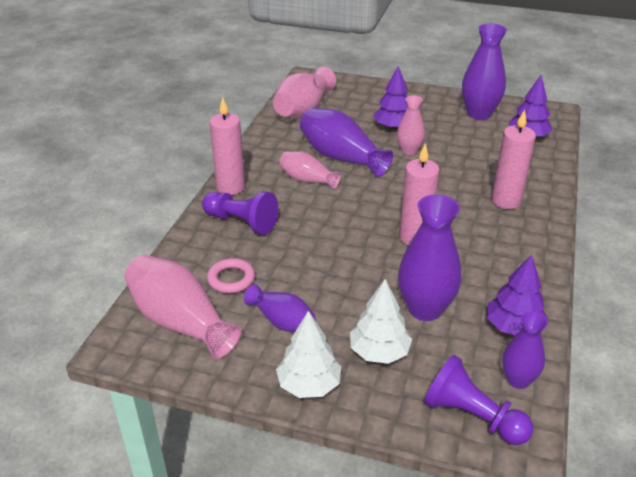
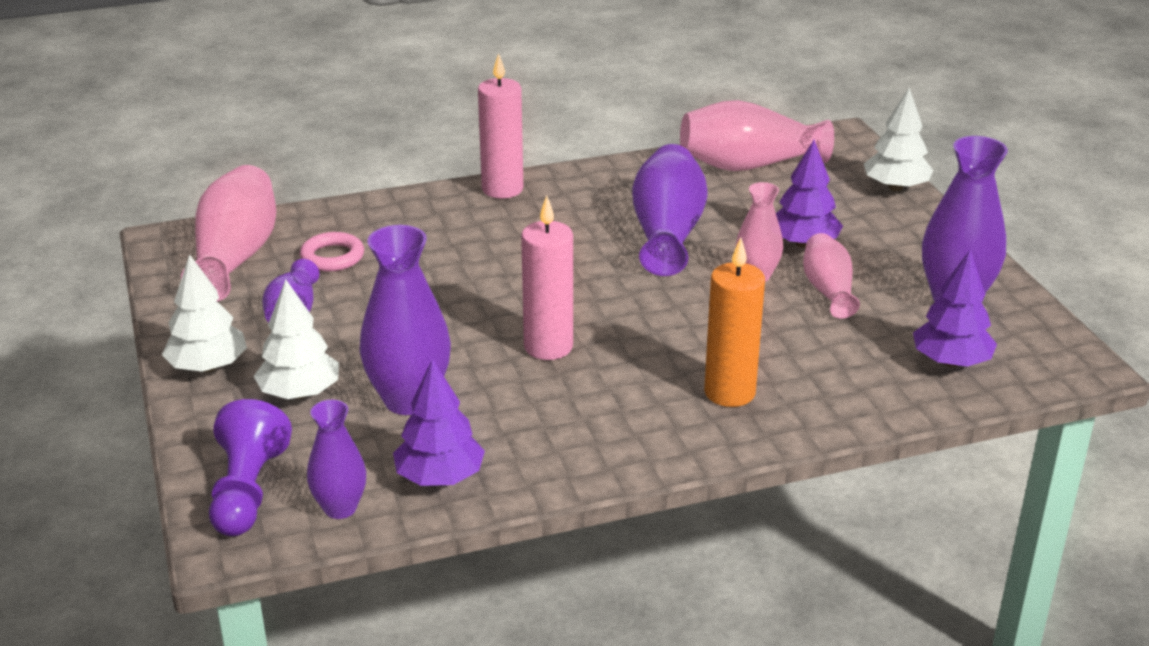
camera: 55 degrees right, 5 degrees down
purple pawn [202,191,278,235] -> none
pink vase [279,151,341,189] -> pink vase moved to [803,233,860,319]
pink candle [491,109,536,209] -> orange candle [704,237,765,407]
none -> white tree [864,88,933,191]

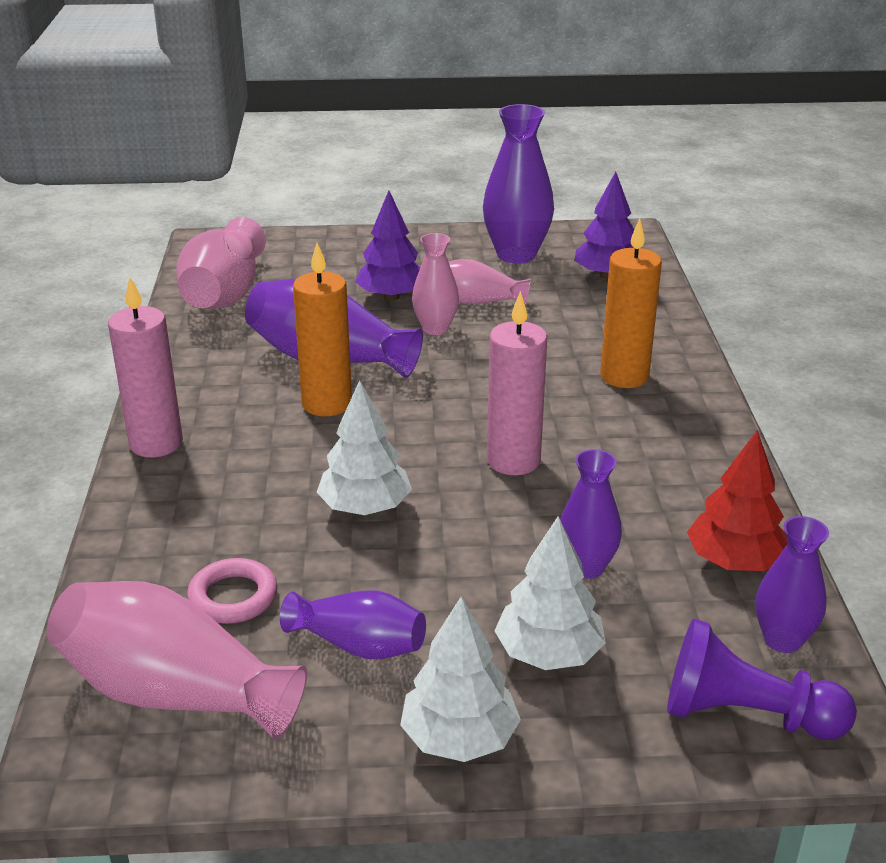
camera: 75 degrees left, 0 degrees up
purple vase [359,225,451,415] -> purple vase [560,449,622,579], size x0.60
purple tree [393,359,485,486] -> red tree [687,430,788,571]
white tree [864,88,933,191] -> white tree moved to [317,380,412,515]
none -> orange candle [293,243,352,416]

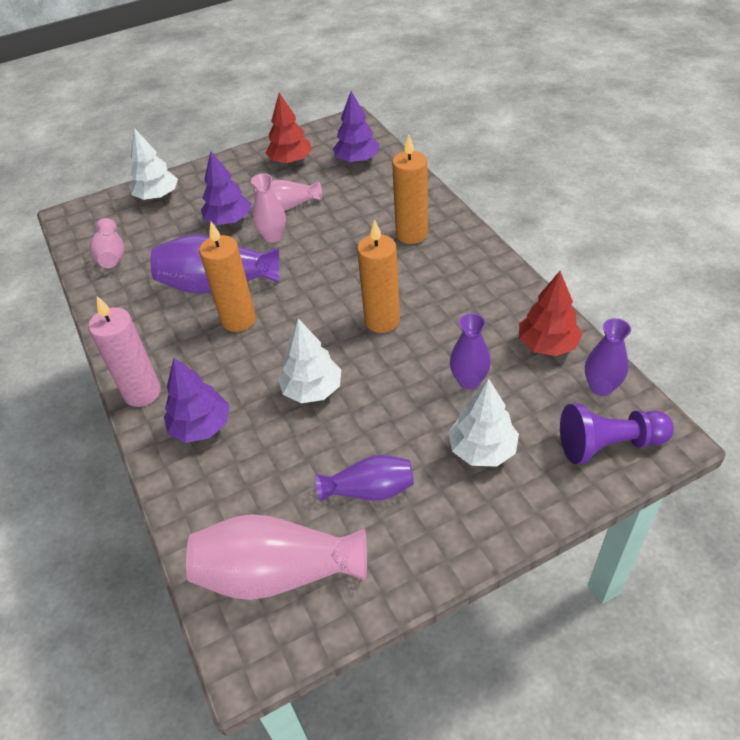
camera: 20 degrees left, 15 degrees up
pink vase [176,217,266,309] -> pink vase [90,218,125,268], size x0.60
pink ring [187,558,277,624] -> none
white tree [400,596,521,762] -> white tree moved to [130,128,178,200]
purple vase [483,104,554,264] -> red tree [265,93,312,164]
pink candle [487,291,547,475] -> orange candle [357,219,400,333]
none -> purple tree [164,358,230,443]

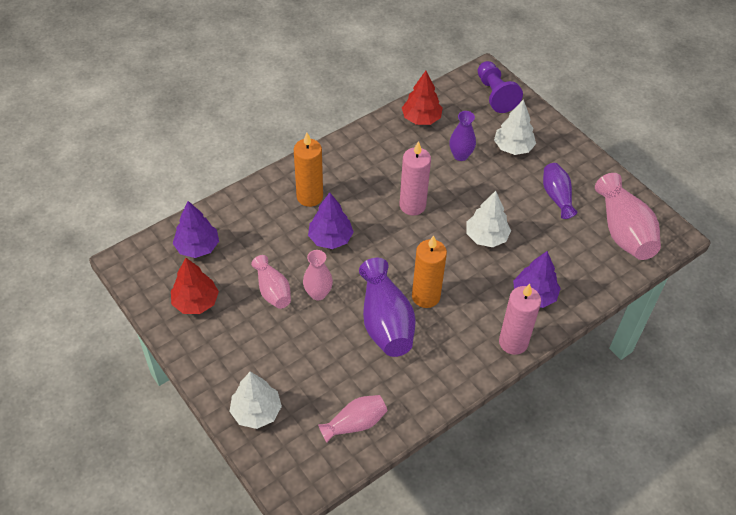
camera: 105 degrees left, 5 degrees up
purple tree [201,151,251,225] -> purple tree moved to [308,192,354,249]
orange candle [357,219,400,333] -> pink candle [400,141,431,215]
purple vase [585,318,631,396] -> none

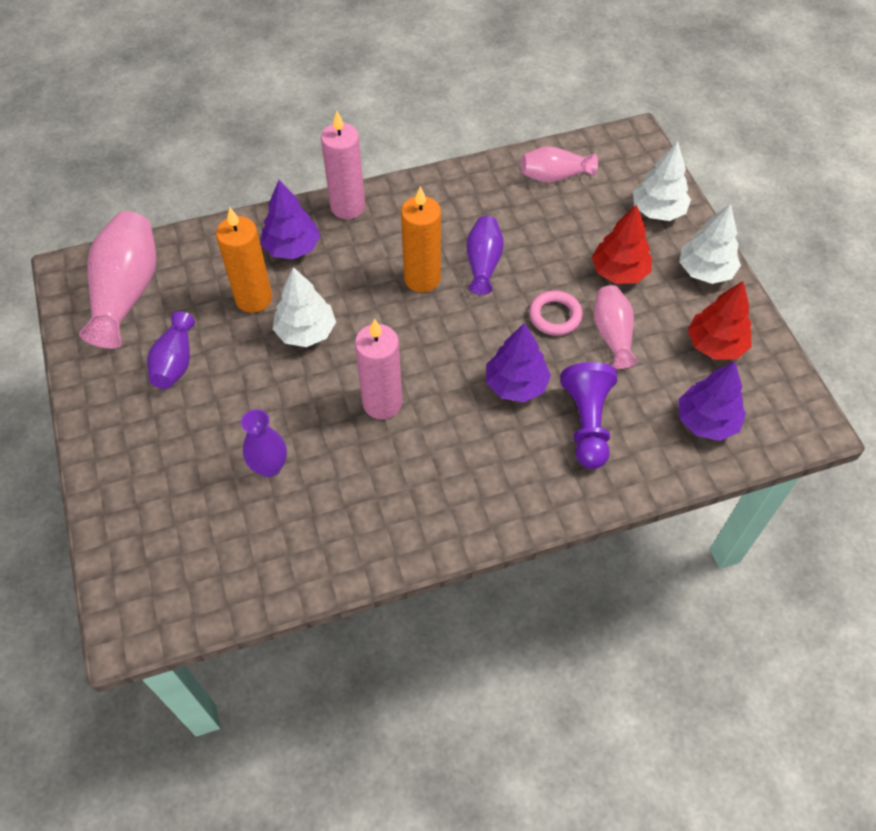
camera: 160 degrees left, 5 degrees up
orange candle [294,133,323,207] -> orange candle moved to [216,207,272,313]
pink vase [303,250,333,300] -> pink ring [529,291,583,336]
purple vase [359,258,416,357] -> purple vase [466,216,504,295], size x0.60
red tree [402,71,443,125] -> red tree moved to [591,204,652,284]
purple pawn [478,61,523,113] -> purple pawn moved to [561,362,617,469]
white tree [494,99,536,155] -> white tree moved to [679,203,741,284]

